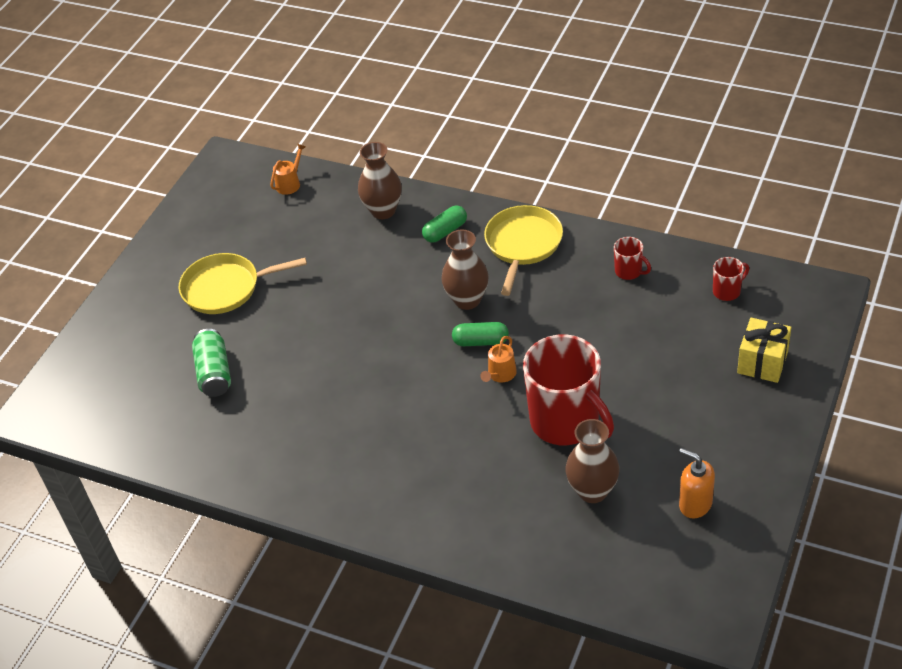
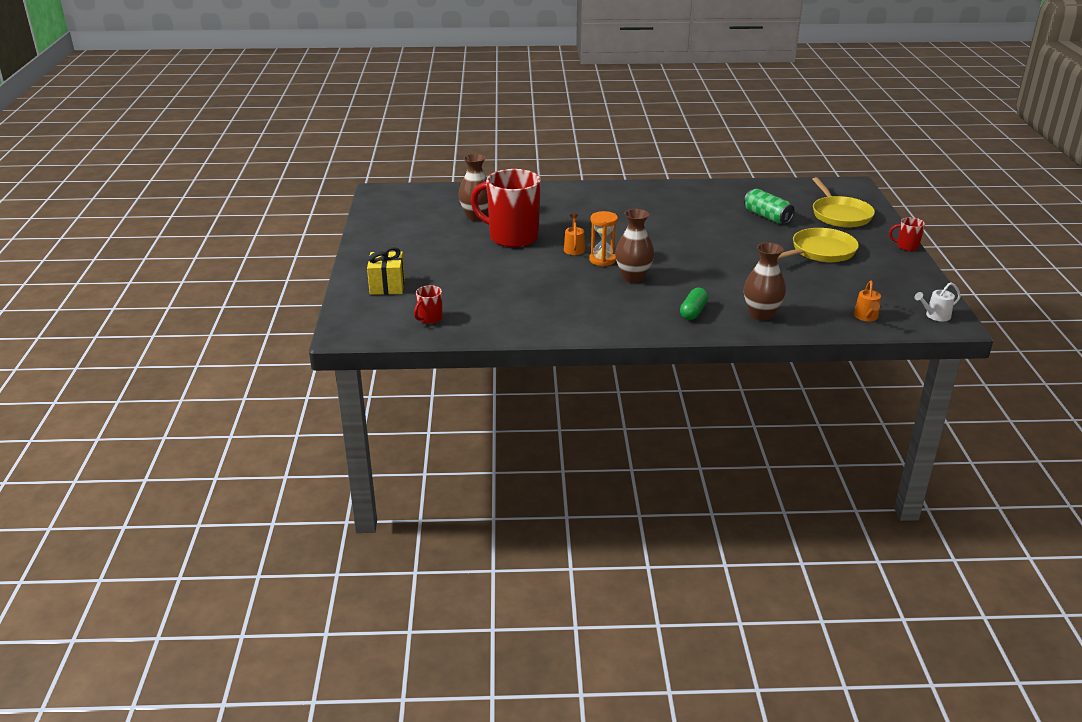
camera: 150 degrees right, 15 degrees down
green capsule [452,322,509,346] -> orange hourglass [589,211,618,266]
yellow pan [484,205,563,296] -> yellow pan moved to [812,177,875,228]
red mug [614,237,651,280] -> red mug moved to [889,217,925,251]
orange soap dispenser [679,448,715,519] -> none
none -> white watering can [914,282,961,321]

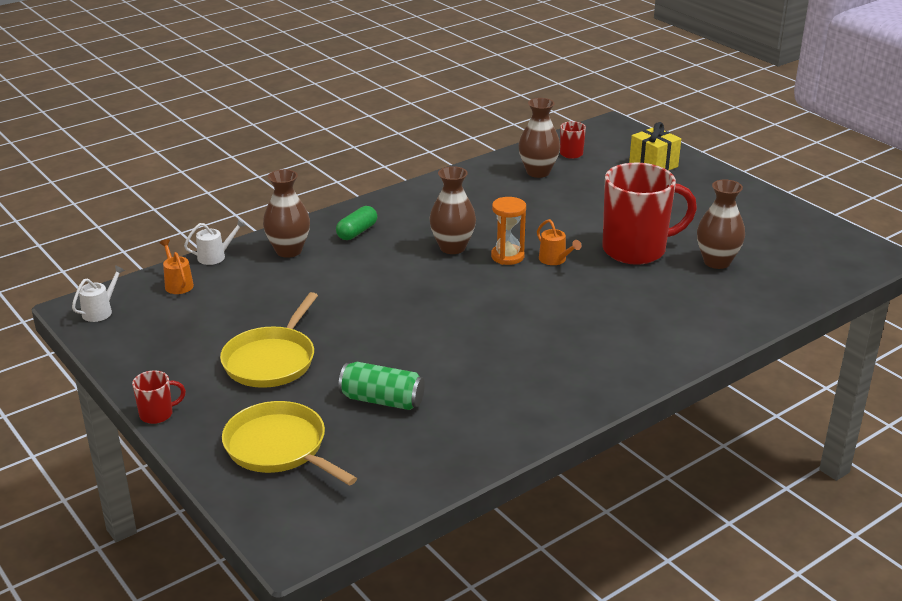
camera: 145 degrees right, 0 degrees up
green capsule [680,288,708,320] -> green capsule turned 45 degrees clockwise [336,206,377,240]
none -> white watering can [184,219,246,265]
none -> brown vase [519,98,560,178]

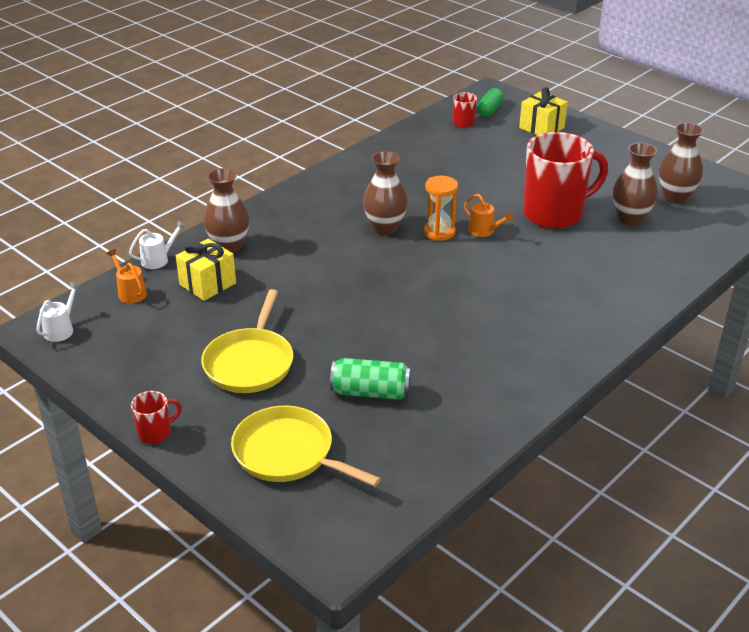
camera: 10 degrees left, 5 degrees up
green capsule [336,206,377,240] -> green capsule moved to [477,88,504,117]
brown vase [519,98,560,178] -> brown vase moved to [659,123,703,204]
none -> yellow gift [176,239,236,301]

